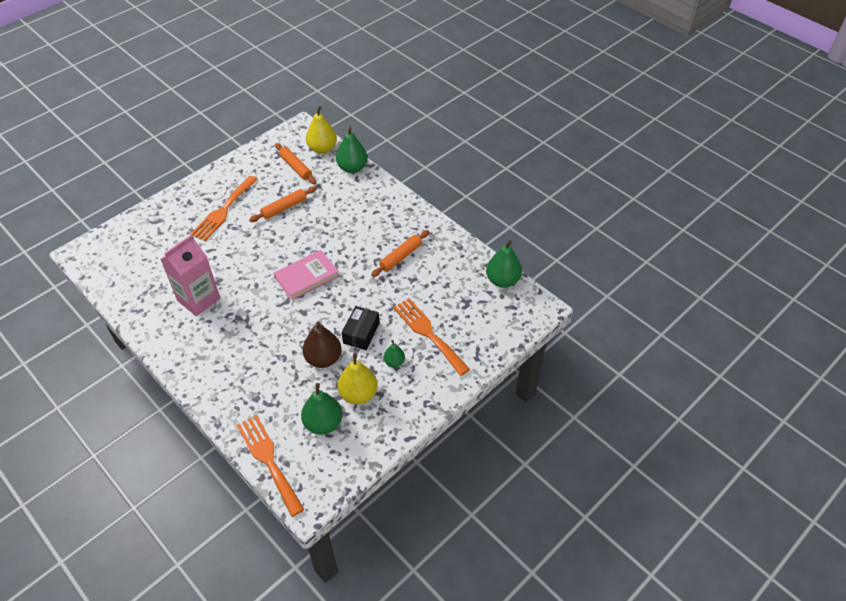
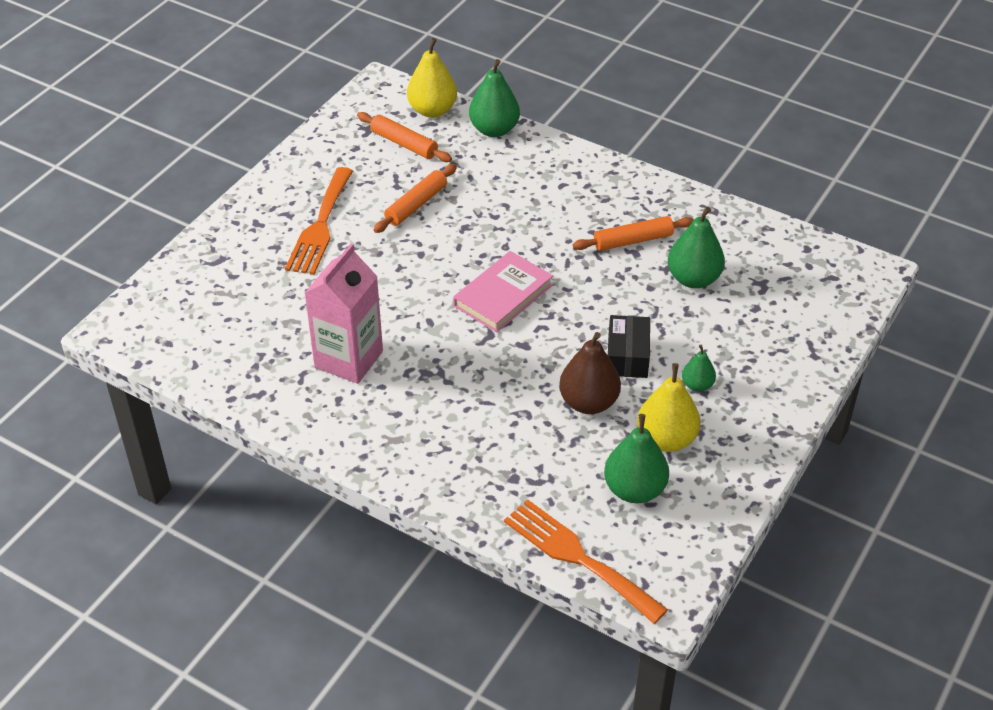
camera: 15 degrees left, 5 degrees down
orange rolling pin [371,230,429,277] -> orange rolling pin turned 45 degrees clockwise [573,216,694,251]
orange fork [393,298,470,376] -> none
green pear [486,240,522,288] -> green pear moved to [668,207,725,288]

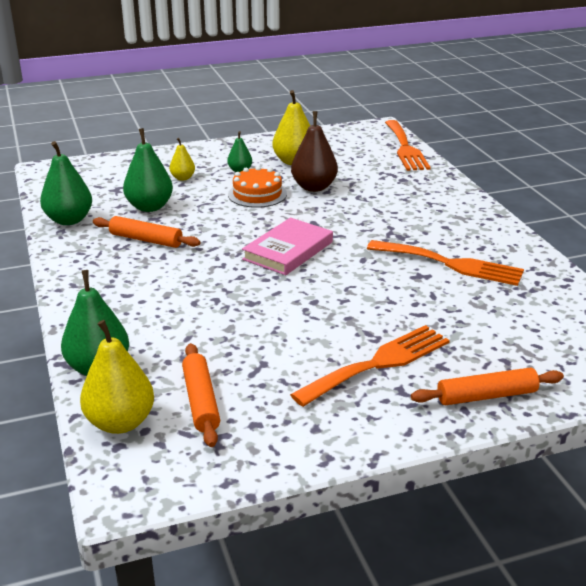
camera: 140 degrees left, 15 degrees down
pink carton [304,244,383,384] -> orange fork [367,240,524,286]
orange rolling pin [374,164,457,233] -> orange rolling pin moved to [411,368,564,405]
pink book [453,251,553,333] -> pink book turned 45 degrees counterclockwise [242,218,333,275]
green pear [604,414,669,503] -> green pear moved to [40,141,92,225]
black box [608,315,650,378] -> orange cake [228,166,287,208]
none -> yellow pear [170,138,195,181]

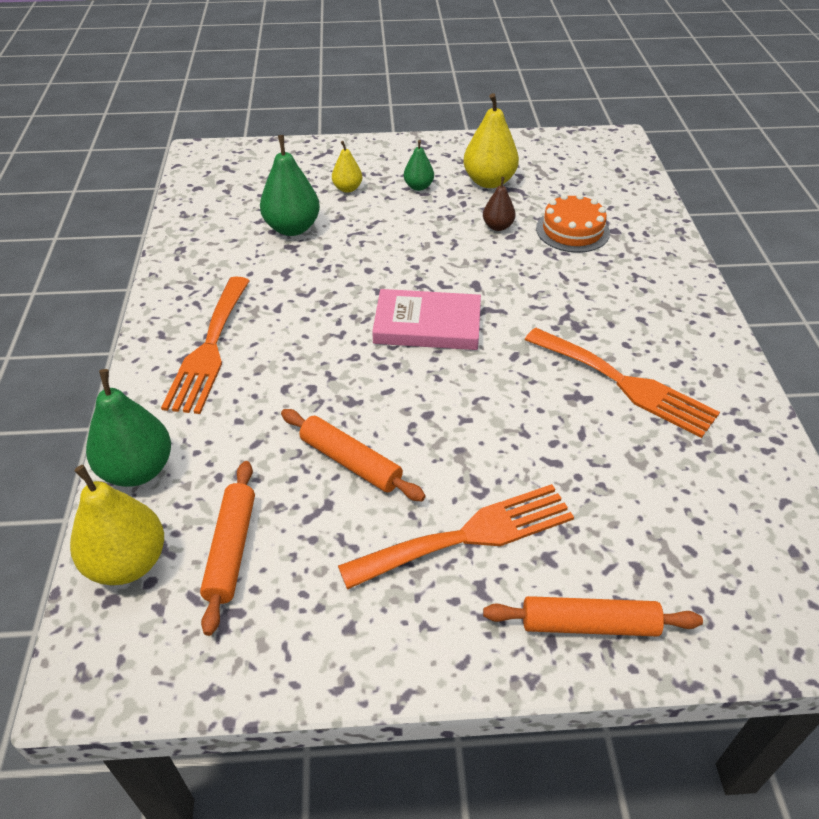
camera: 15 degrees right, 15 degrees up
green pear [40,141,92,225] -> none
orange rolling pin [93,216,201,248] -> orange rolling pin moved to [281,409,426,501]
orange cake [228,166,287,208] -> orange cake moved to [536,194,610,253]
pink book [242,218,333,275] -> pink book turned 45 degrees clockwise [372,289,481,350]
brown pear [291,111,338,192] -> brown pear [483,177,516,231], size x0.56
orange fork [385,120,431,171] -> orange fork moved to [161,277,250,414]

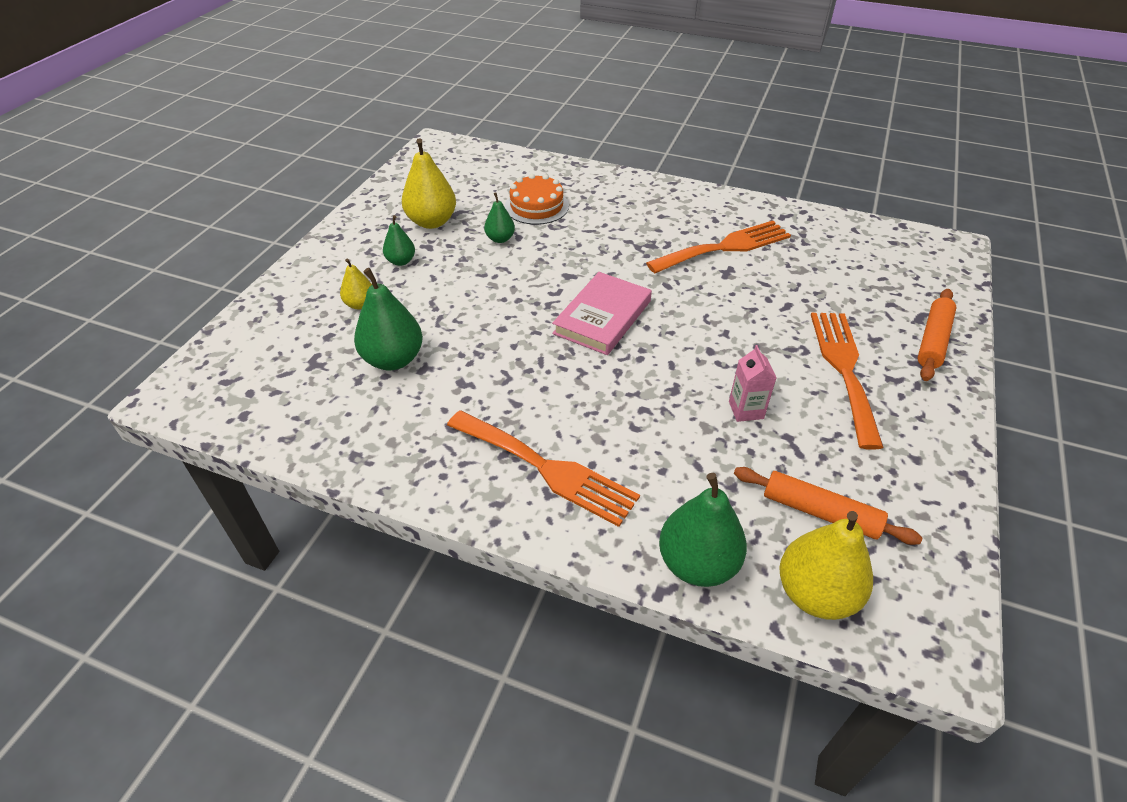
camera: 65 degrees left, 0 degrees up
orange rolling pin [281,409,426,501] -> pink carton [729,345,777,422]
brown pear [483,177,516,231] -> green pear [484,192,515,243]

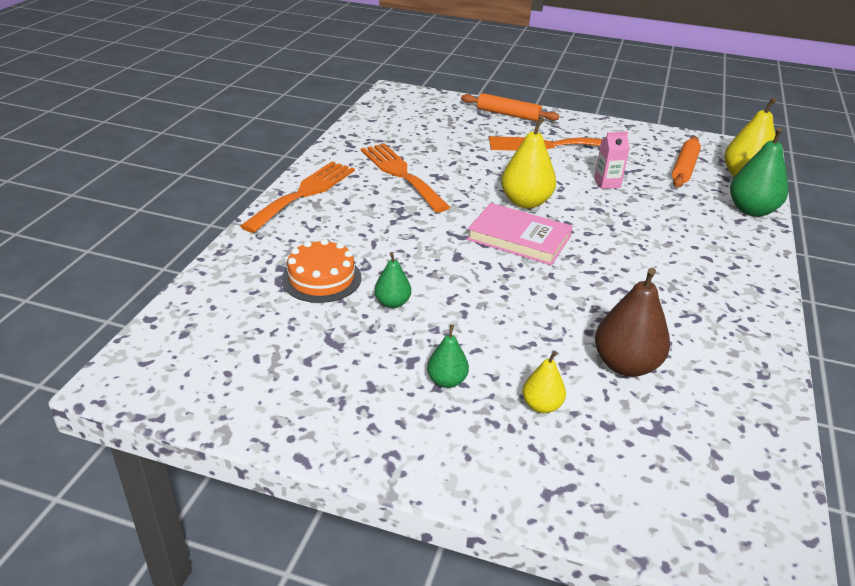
camera: 95 degrees left, 10 degrees down
green pear [354,268,423,370] -> brown pear [595,268,670,377]
yellow pear [402,138,456,229] -> yellow pear moved to [501,117,556,209]
orange fork [447,410,640,527] -> orange fork moved to [240,161,355,233]

